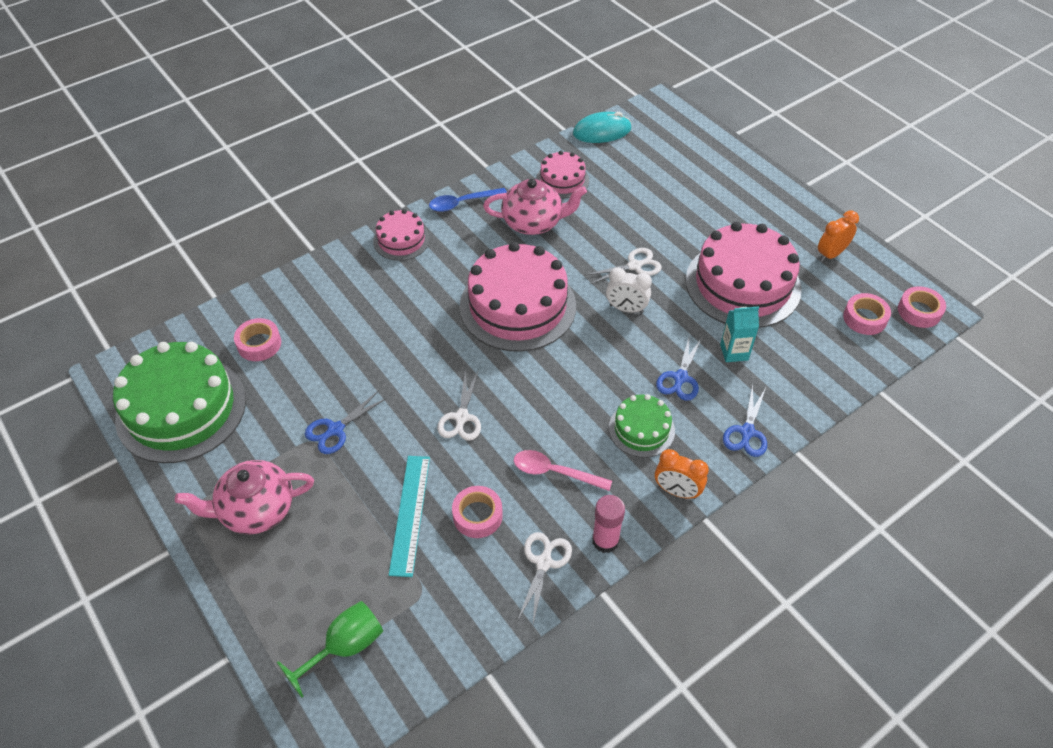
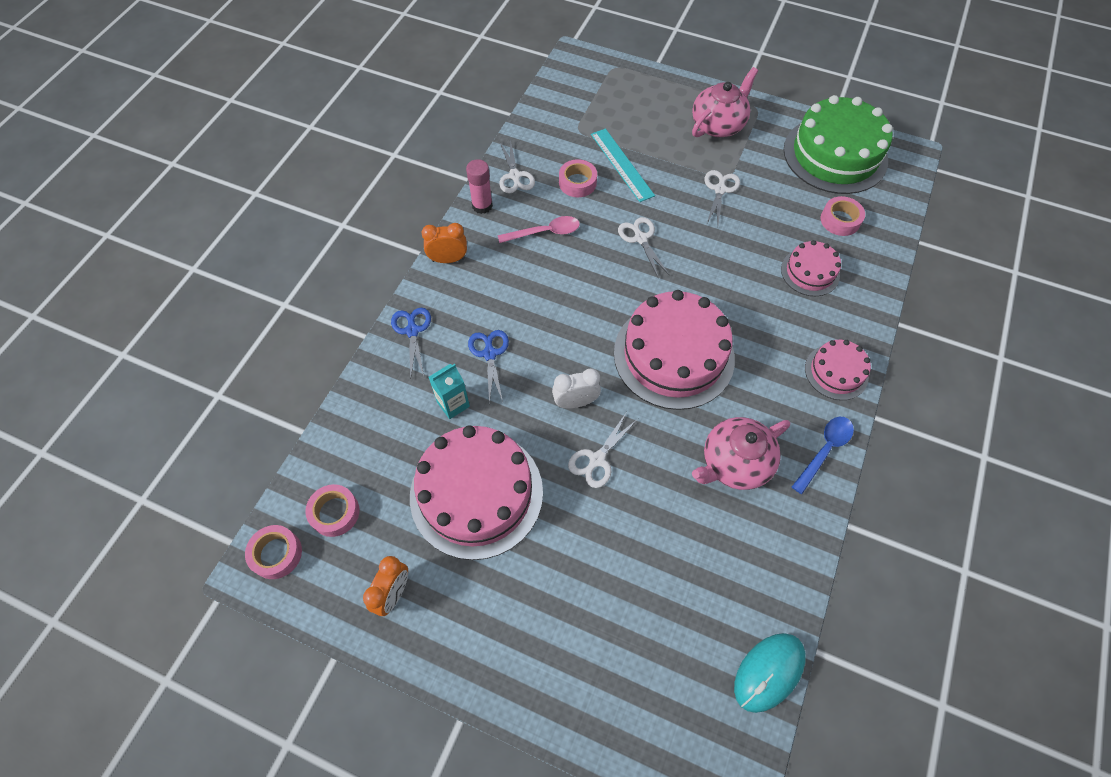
camera: 150 degrees right, 10 degrees up
green goblet [277,601,383,698] -> none
blue scissors [305,391,387,454] -> white scissors [705,170,740,225]
pink cake [536,151,589,198] -> pink cake moved to [781,240,841,296]
green cake [609,394,675,458] -> none

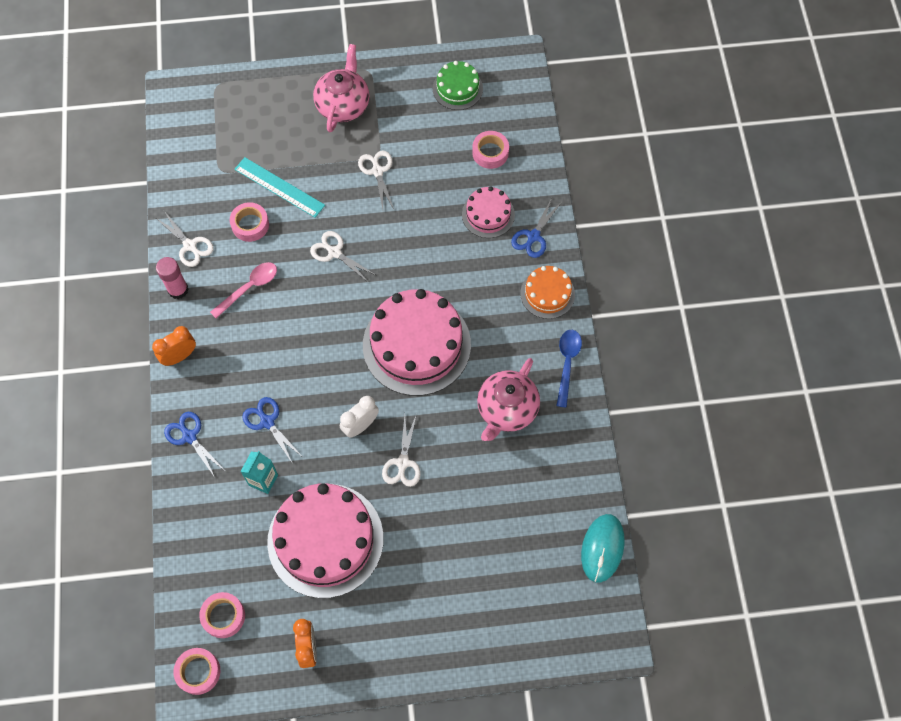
camera: 30 degrees left, 5 degrees up
green cake [784,95,893,194] -> green cake [433,61,483,110], size x0.51
pink cake [805,340,871,400] -> orange cake [520,266,575,319]
none -> blue scissors [511,198,561,258]

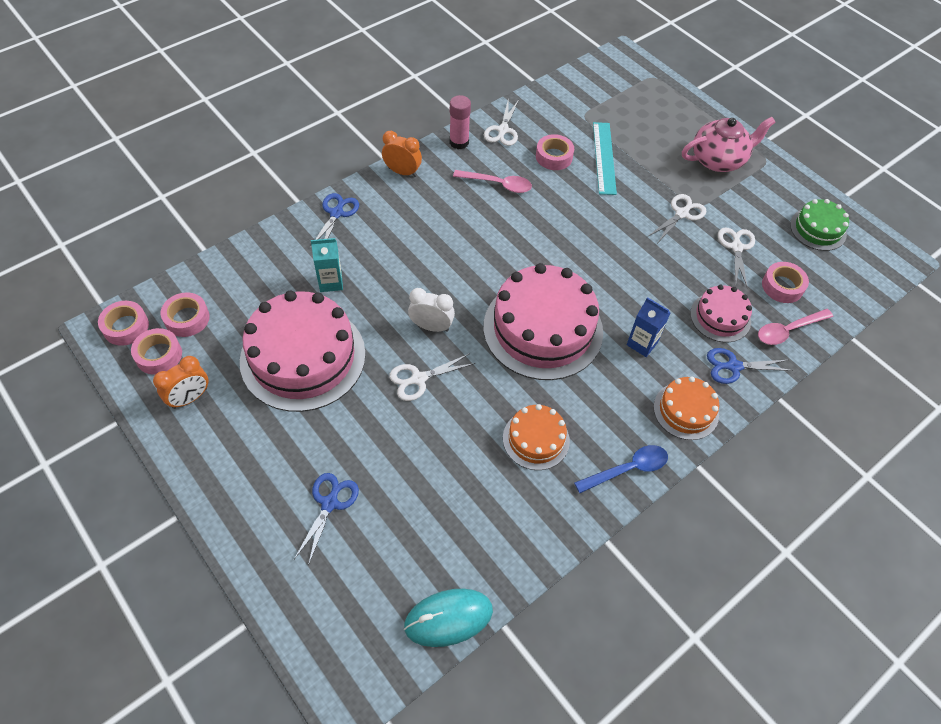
camera: 55 degrees right, 10 degrees down
blue scissors [242,397,302,464] -> blue scissors moved to [294,473,359,566]
white scissors [310,231,377,283] -> white scissors moved to [718,227,755,289]
pink teapot [477,358,540,441] -> orange cake [503,404,570,470]
none -> pink tape [131,328,182,375]
none -> blue carton [627,297,671,357]
none -> pink spoon [758,309,833,345]

